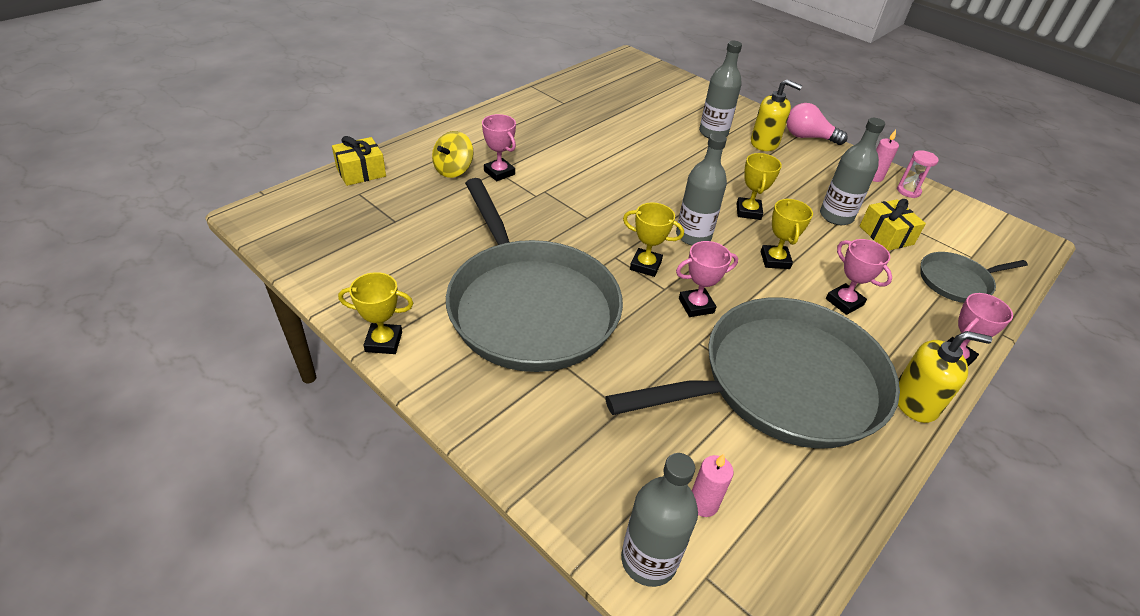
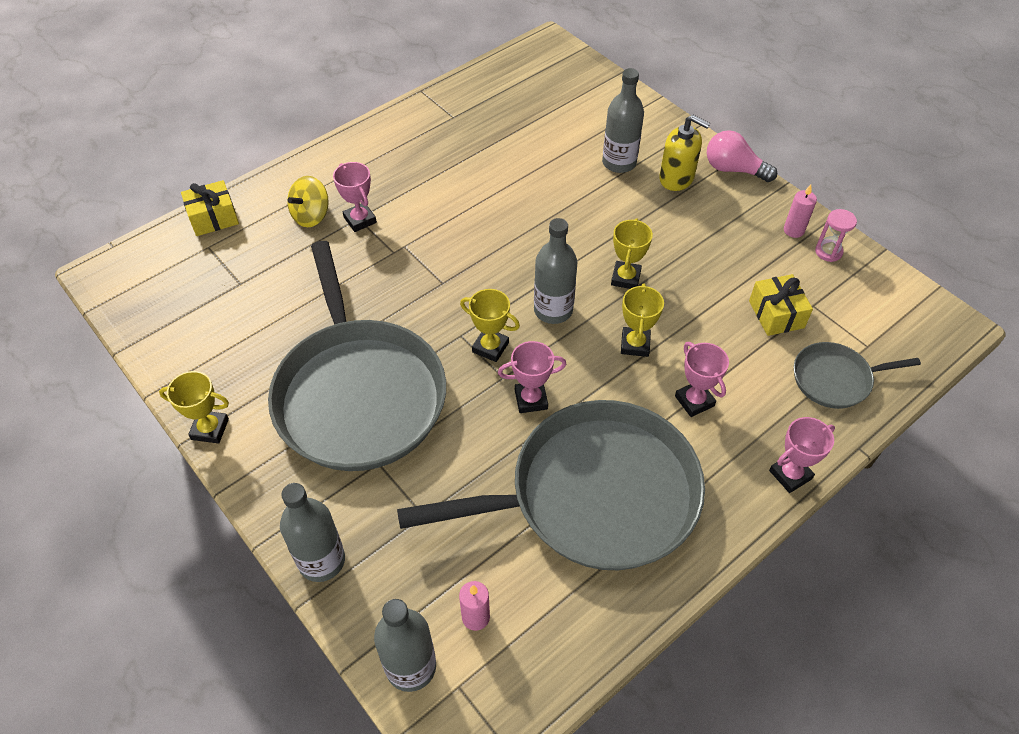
camera: 10 degrees right, 10 degrees up
grey bottle [820,118,885,225] -> grey bottle moved to [280,483,345,582]
yellow soap dispenser [898,331,992,423] -> none

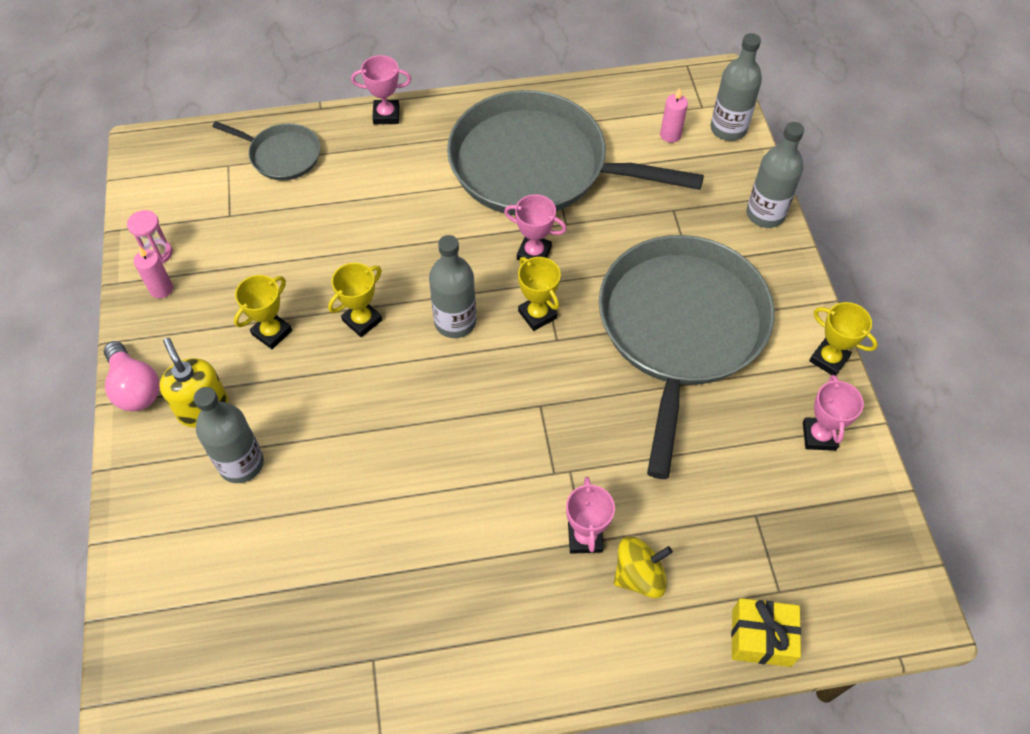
camera: 150 degrees left, 5 degrees up
yellow trophy [621,284,664,357] -> yellow trophy moved to [234,275,292,349]
pink trophy [675,342,729,417] -> pink trophy moved to [803,375,864,451]
yellow gift [749,274,813,336] -> none

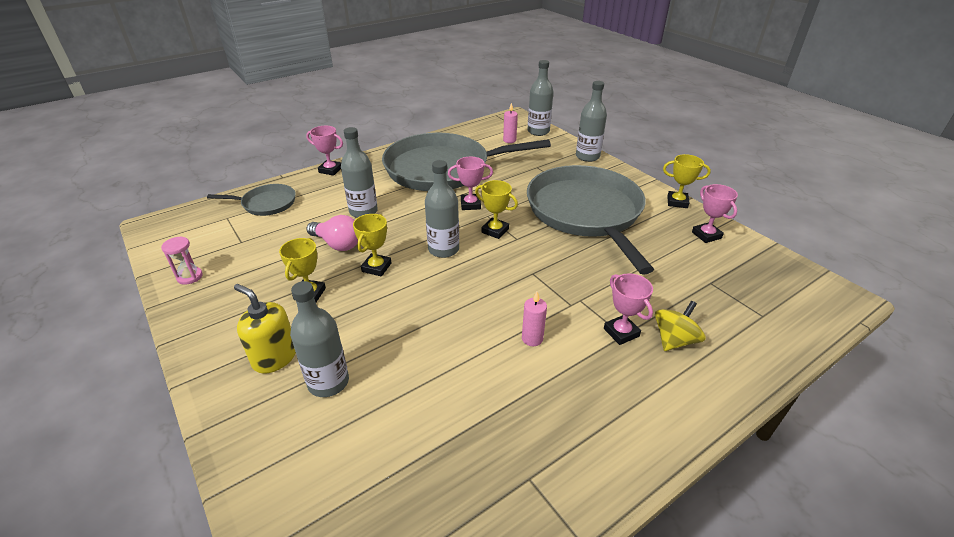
camera: 25 degrees left, 20 degrees down
pink light bulb [104,341,160,411] -> pink light bulb moved to [306,215,358,251]
pink candle [134,246,173,298] -> pink candle moved to [522,292,547,346]
pink trophy [351,55,411,124] -> pink trophy turned 45 degrees clockwise [306,126,343,176]
yellow gift [731,598,801,667] -> none
none -> grey bottle [341,127,378,218]

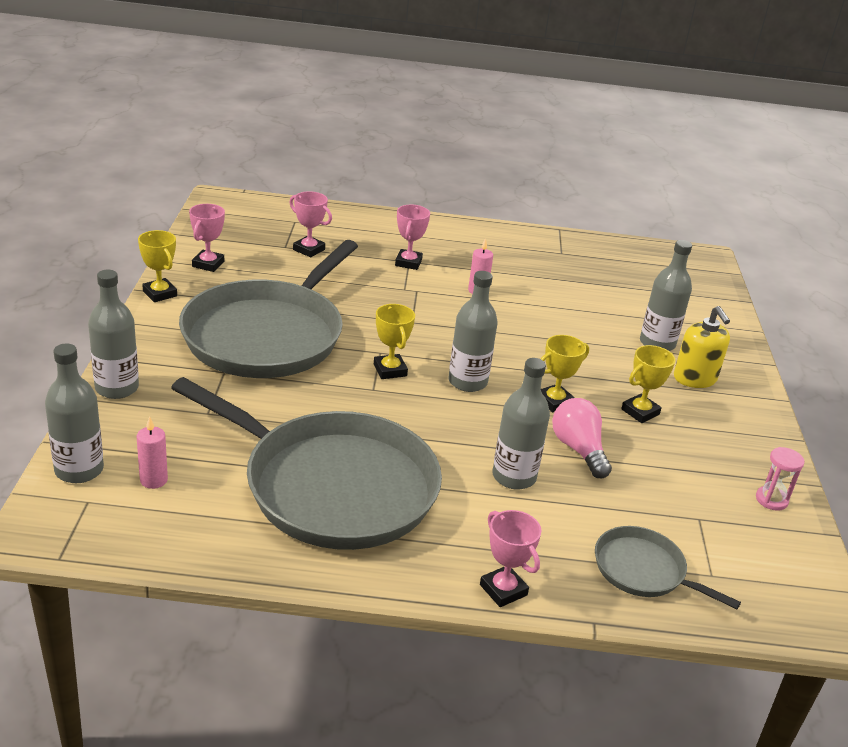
camera: 145 degrees left, 5 degrees down
pink trophy [448,157,493,210] -> pink trophy moved to [289,191,332,257]
yellow spinning top [655,301,706,351] -> none

